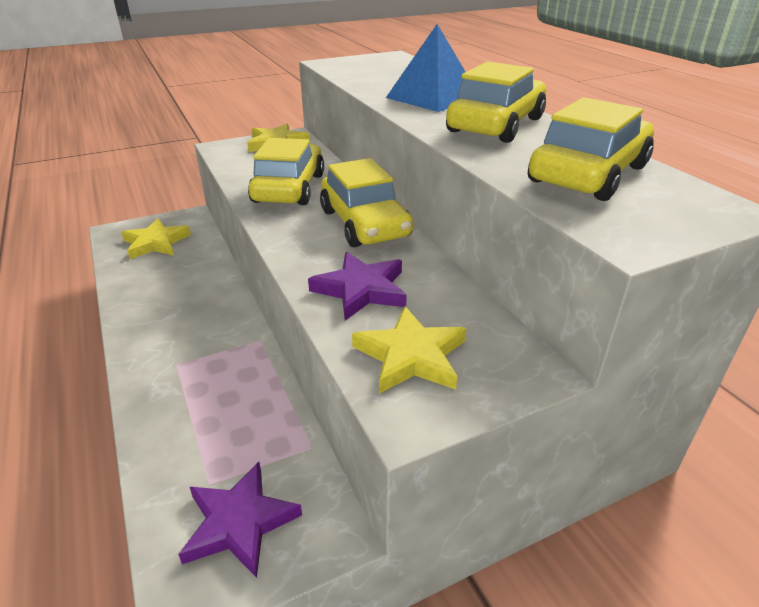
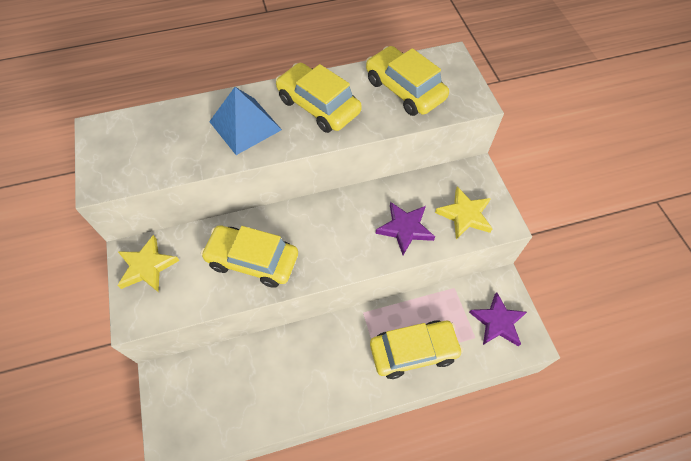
camera: 80 degrees left, 25 degrees up
yellow star [121,218,191,259] -> none
yellow car [320,158,413,247] -> yellow car moved to [370,321,463,379]

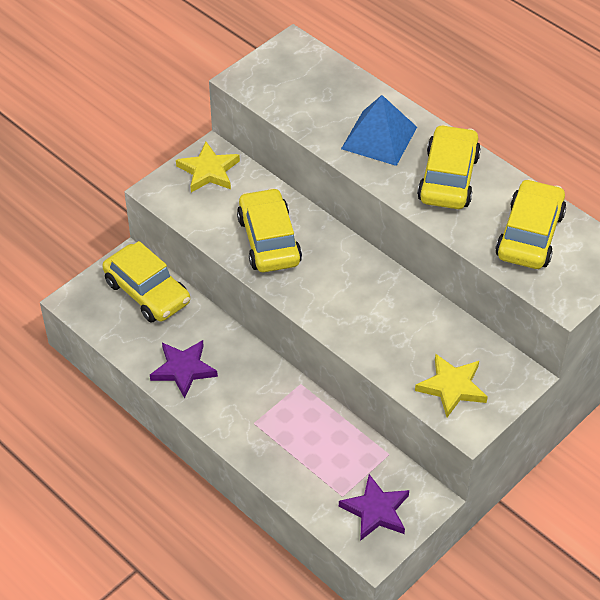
camera: 60 degrees right, 10 degrees down
yellow car [370,321,463,379] -> yellow car moved to [102,241,190,323]
purple star [376,202,435,255] -> purple star moved to [150,340,218,398]

